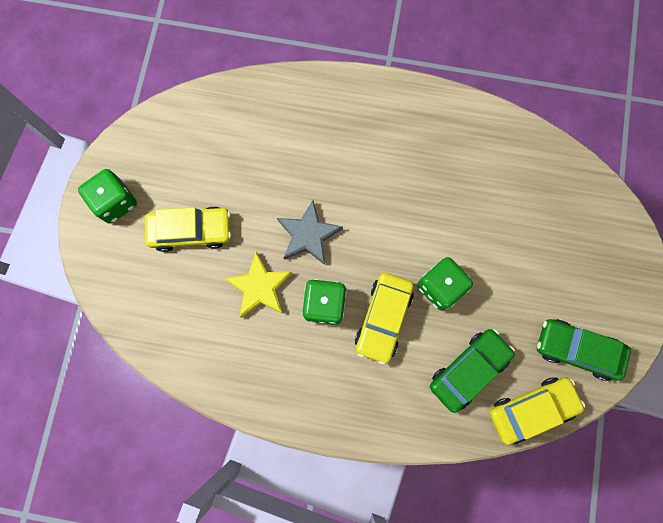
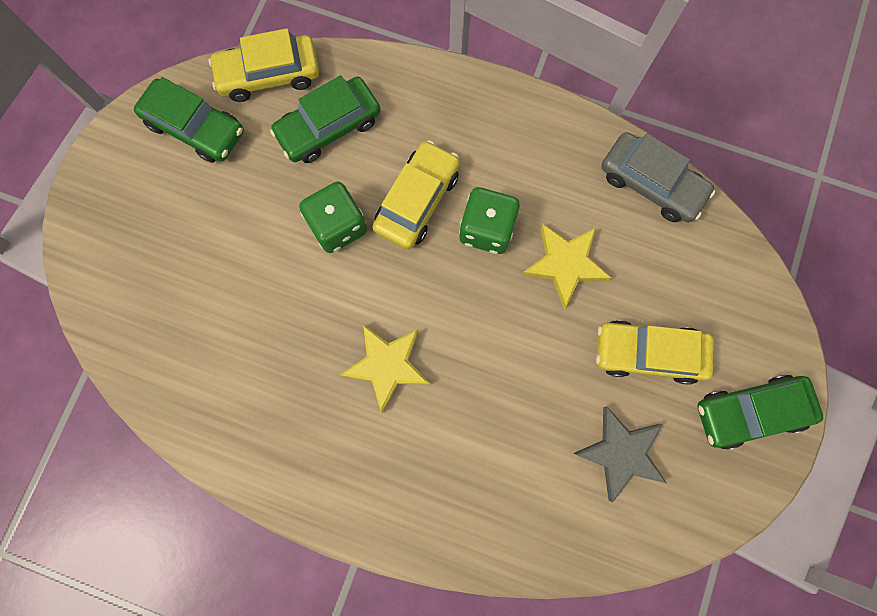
camera: 170 degrees left, 0 degrees up
green dice [78,169,137,224] -> green car [698,375,823,449]
grey star [277,200,343,265] -> grey star moved to [573,407,666,502]
none -> yellow star [340,324,430,413]
none -> grey car [601,132,715,222]

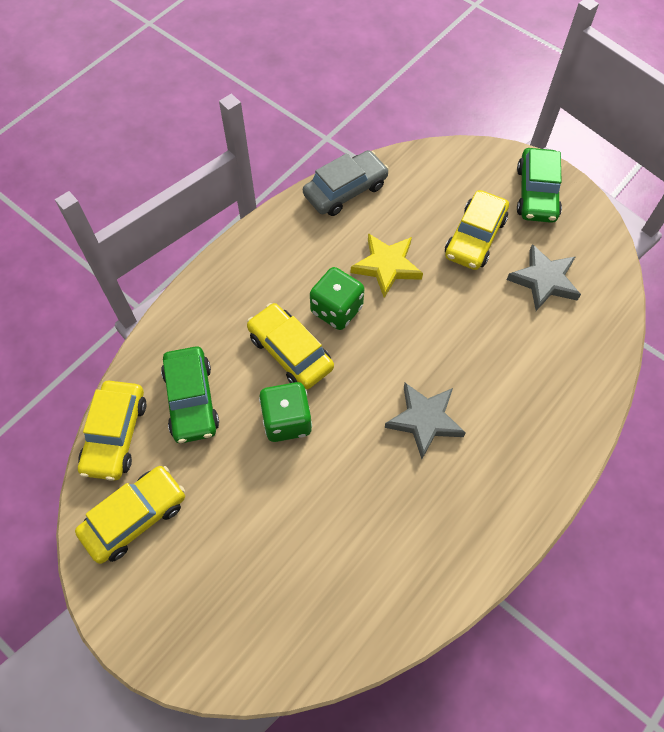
camera: 70 degrees left, 15 degrees down
green car [134,77,244,163] -> yellow car [75,466,185,564]
yellow star [340,324,430,413] -> grey star [385,383,466,459]

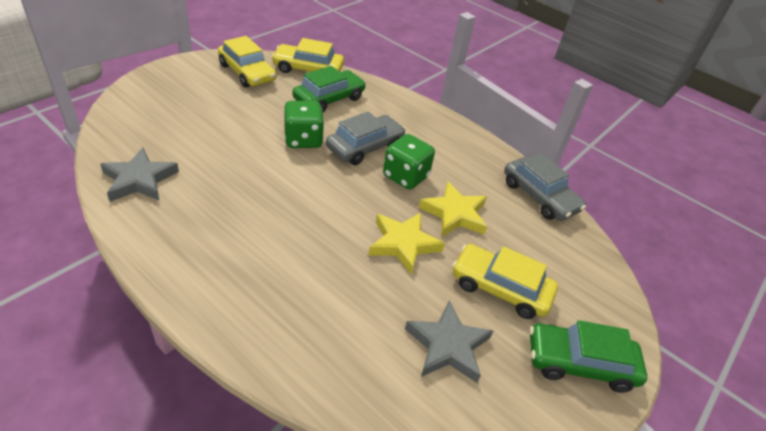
camera: 85 degrees right, 20 degrees down
green car [161,346,219,443] -> green car turned 150 degrees clockwise [292,66,366,113]
yellow car [247,303,334,390] -> grey car [326,111,405,165]
grey star [385,383,466,459] -> grey star moved to [100,147,179,202]
none -> yellow star [368,213,445,275]

